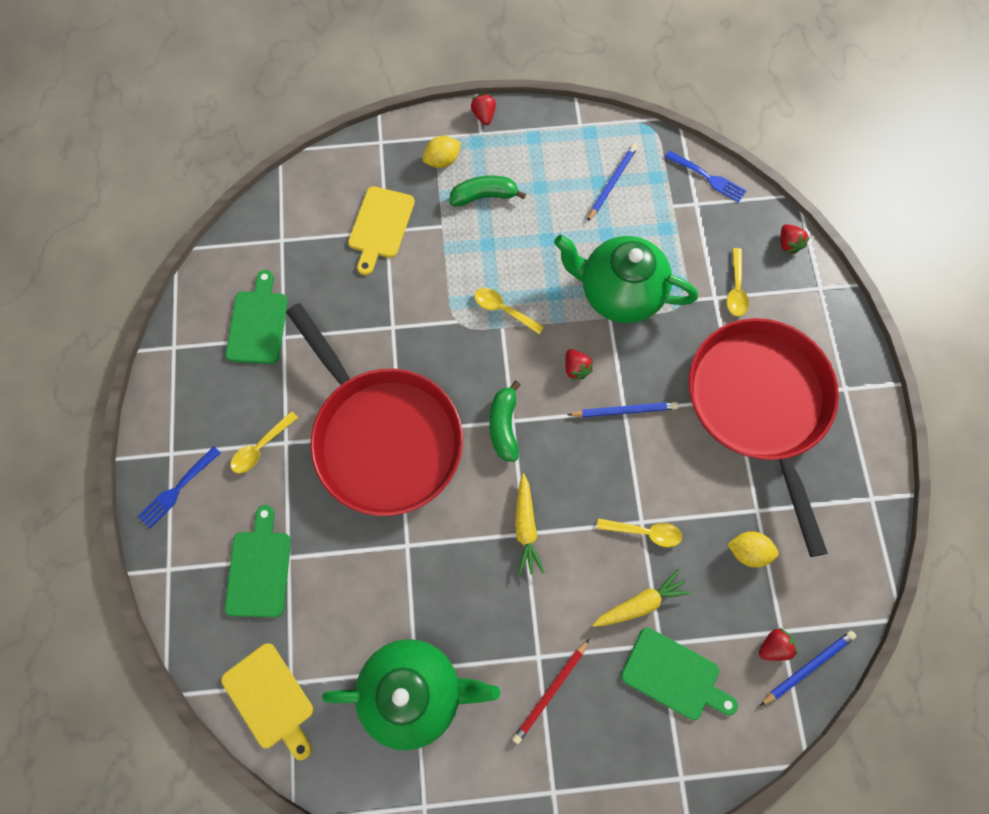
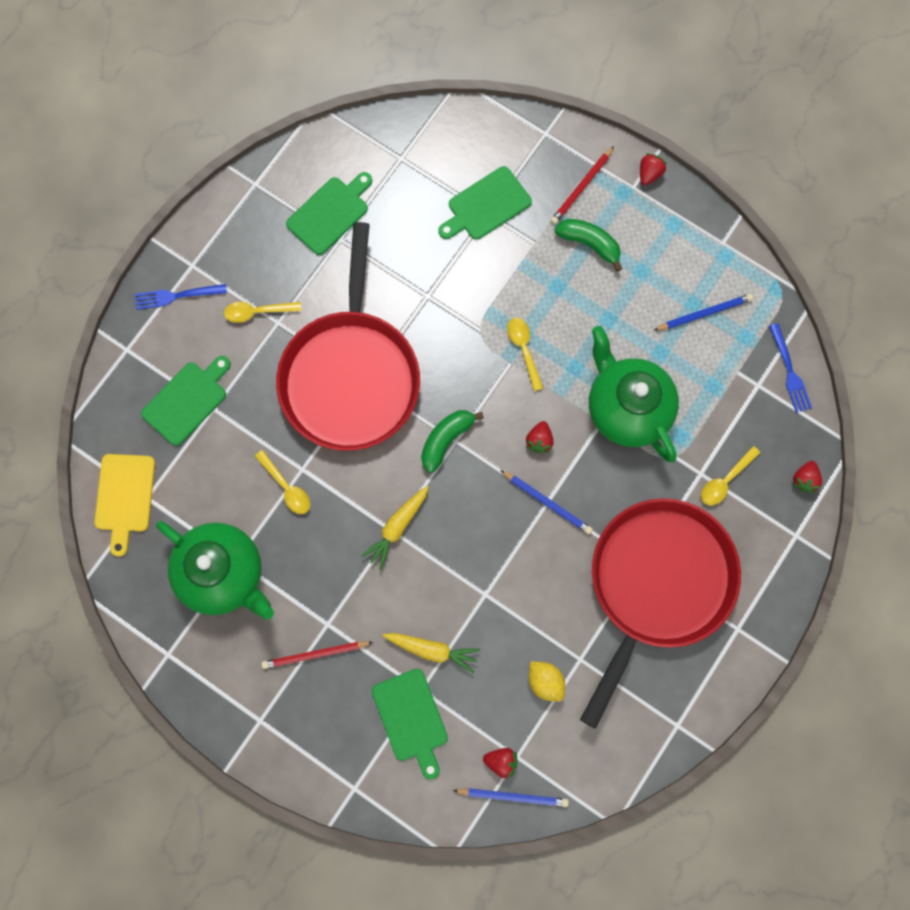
camera: 40 degrees right, 5 degrees up
yellow cutting board [348,186,415,275] -> green cutting board [439,166,532,240]
yellow lemon [423,136,461,168] -> red pencil [551,146,614,224]
yellow spoon [597,518,682,547] -> yellow spoon moved to [255,450,310,514]

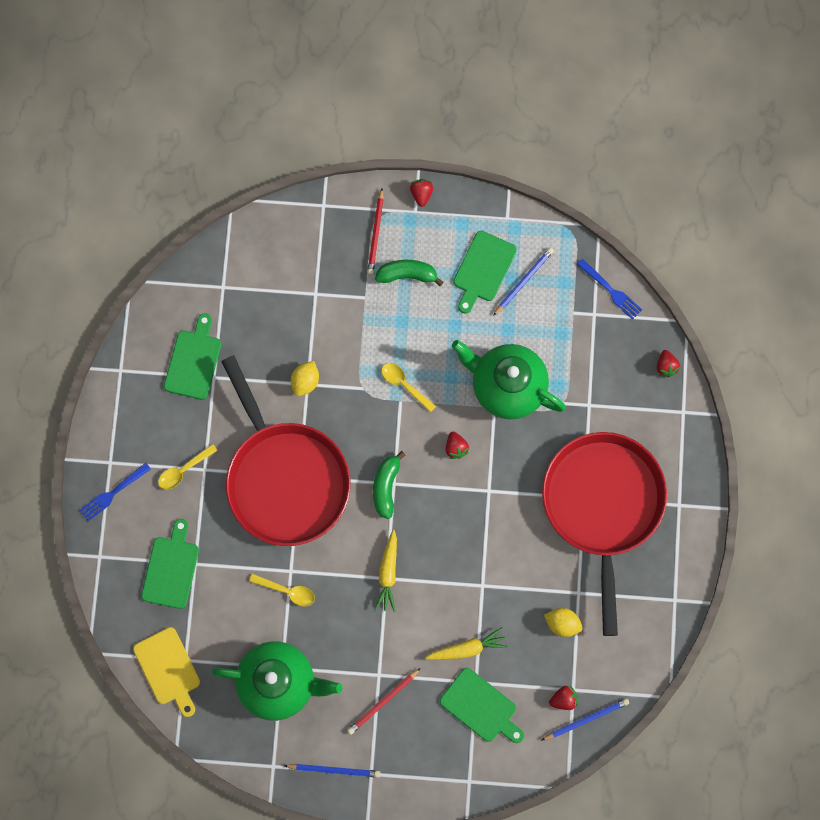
camera: 30 degrees left, 0 degrees up
green cutting board [439,166,532,240] -> green cutting board moved to [453,231,517,314]
blue pencil [500,470,593,534] -> blue pencil moved to [285,764,380,778]
yellow spoon [701,446,760,506] -> none
none -> yellow lemon [291,361,319,396]

